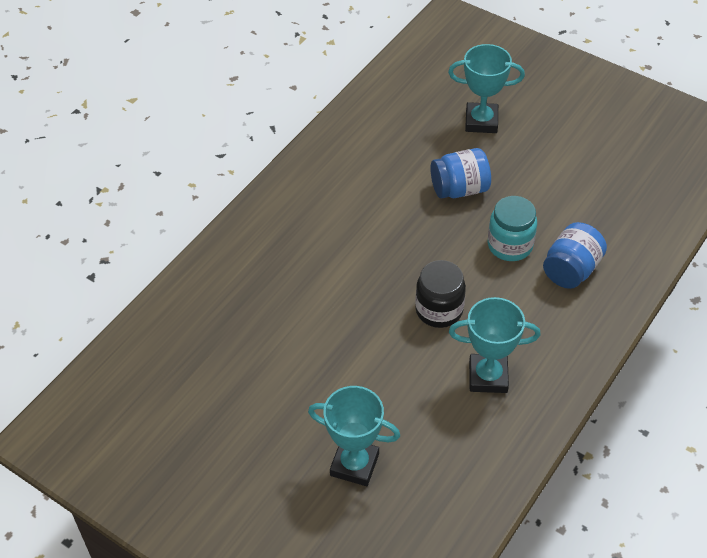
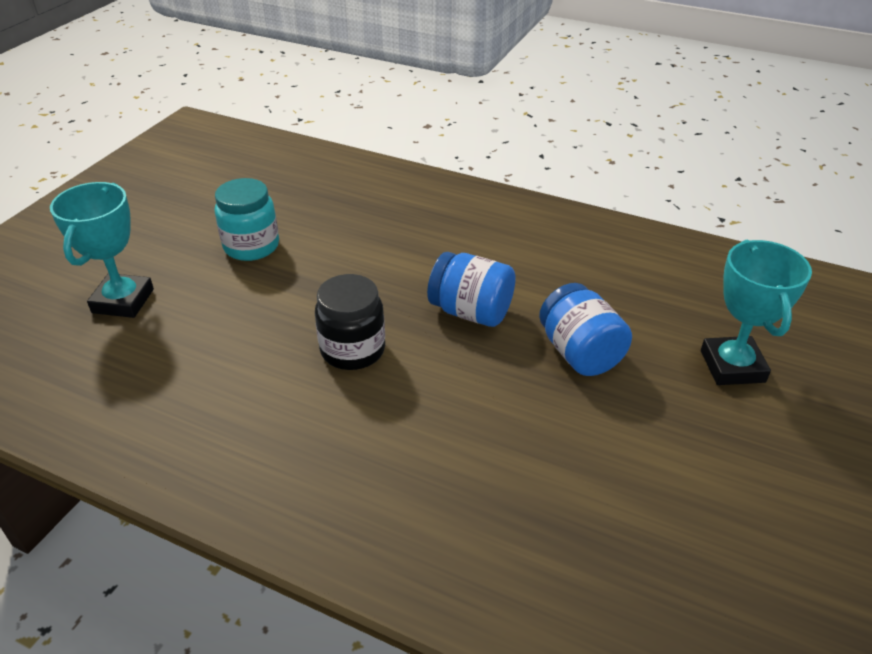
camera: 80 degrees right, 10 degrees down
turquoise trophy [449,297,541,393] -> none
turquoise jar [488,196,537,261] -> turquoise jar moved to [214,178,279,261]
blue jar [543,222,607,289] -> blue jar moved to [427,252,516,327]

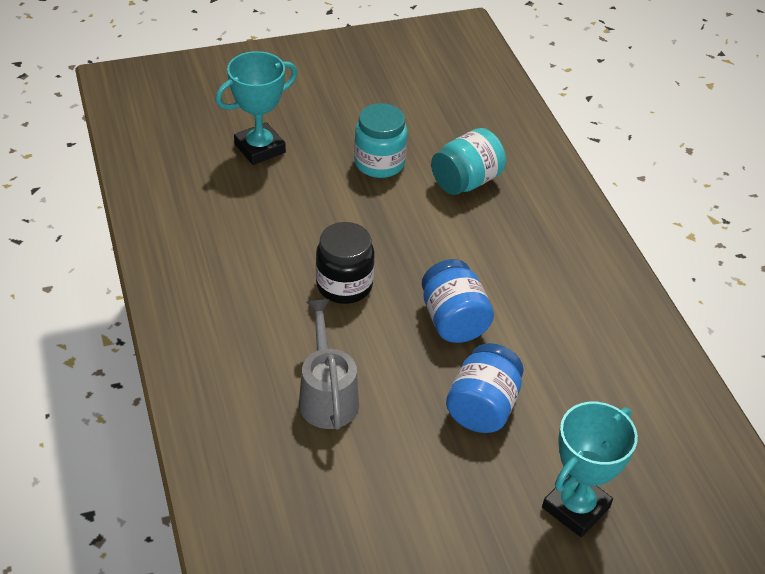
camera: 45 degrees right, 5 degrees up
none -> grey watering can [299,299,359,430]
none -> turquoise jar [431,128,506,195]

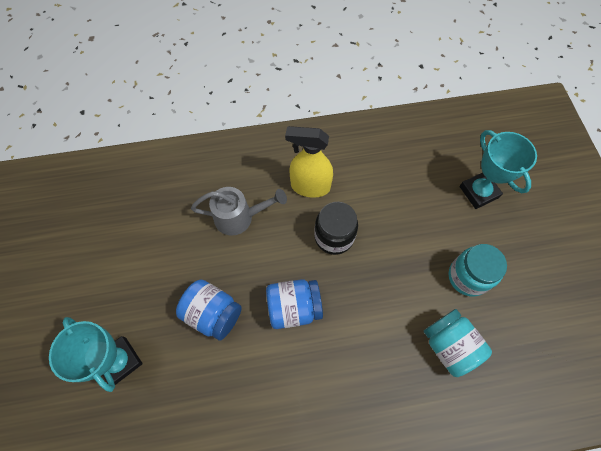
camera: 100 degrees right, 20 degrees up
none -> yellow spray bottle [285,126,333,198]

